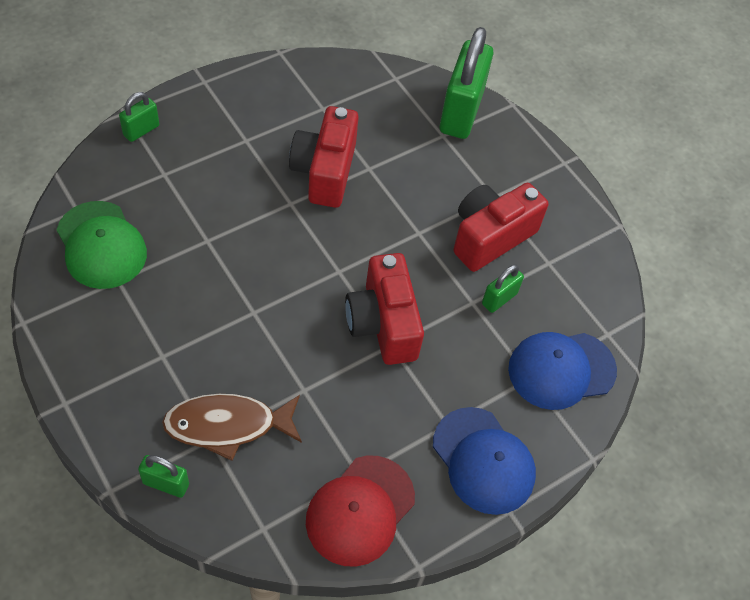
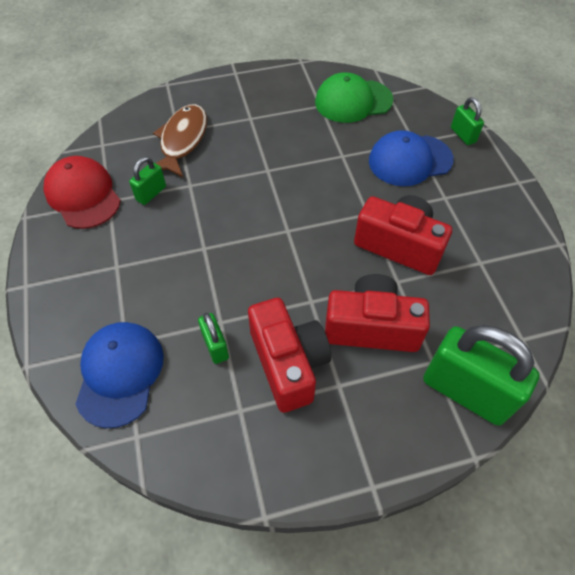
camera: 115 degrees right, 0 degrees up
green padlock [138,455,189,498] -> green padlock moved to [129,157,166,205]
red camera [345,253,424,365] -> red camera moved to [325,274,430,352]
blue cap [433,407,536,515] -> blue cap moved to [369,130,454,186]

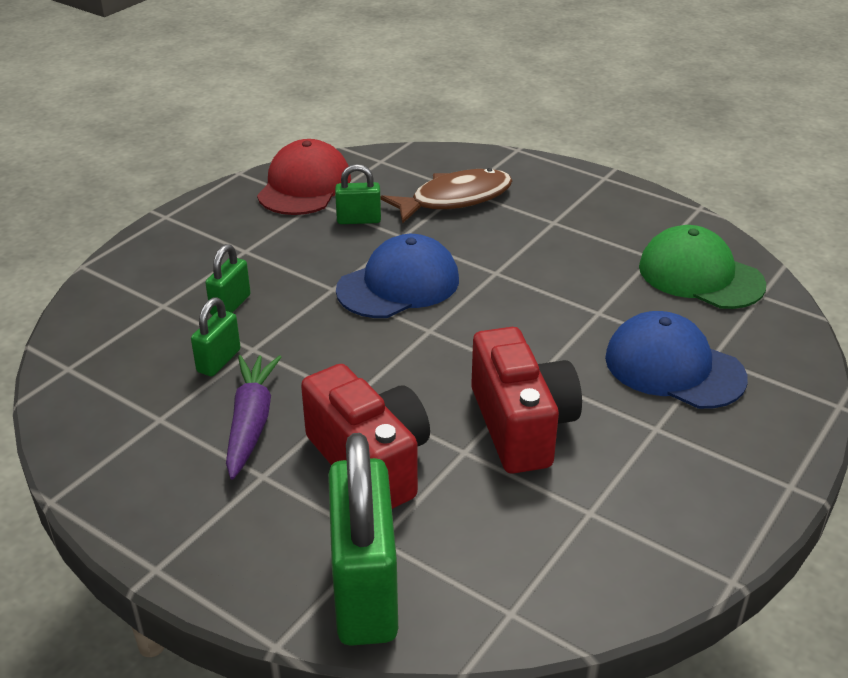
camera: 50 degrees right, 20 degrees down
blue cap [75,322,164,428] -> blue cap moved to [336,234,459,318]
red camera [248,298,331,413] -> purple carrot [226,355,282,479]
green padlock [451,97,484,145] -> green padlock moved to [205,244,251,316]

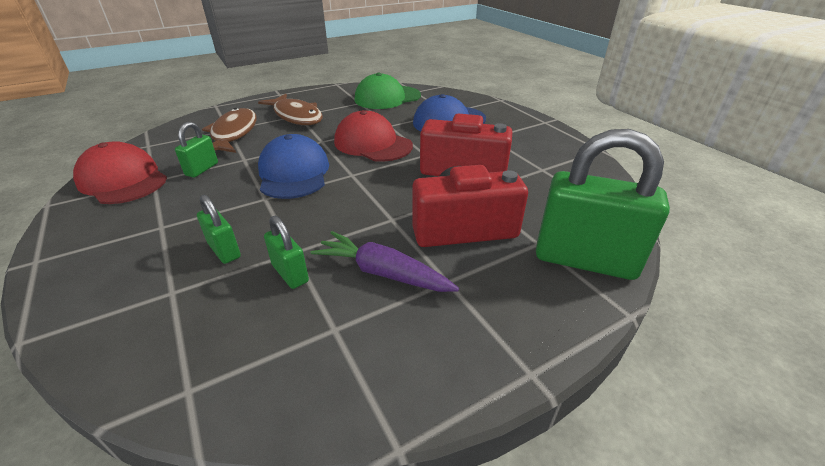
camera: 65 degrees left, 0 degrees up
none -> brown fish [258,94,323,125]
none -> red cap [334,110,413,162]

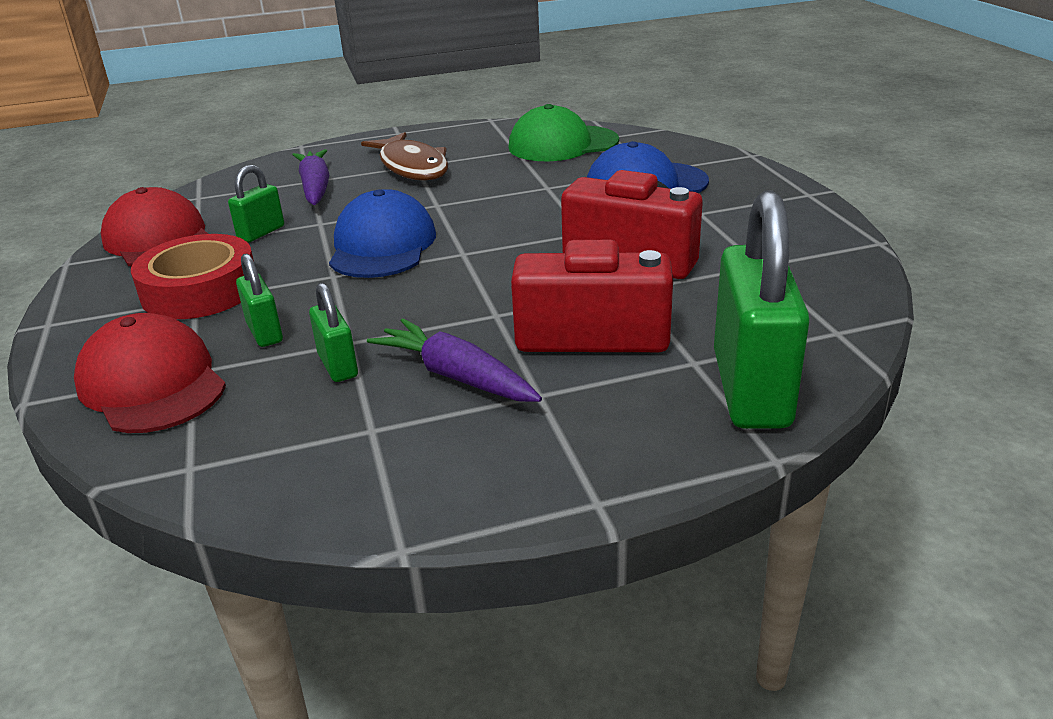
camera: 15 degrees right, 5 degrees down
brown fish [202,108,257,153] -> purple carrot [292,149,329,205]
red cap [334,110,413,162] -> red cap moved to [74,313,226,433]
green padlock [536,129,670,280] -> green padlock turned 60 degrees clockwise [714,190,810,429]
none -> red tape [131,234,254,319]

